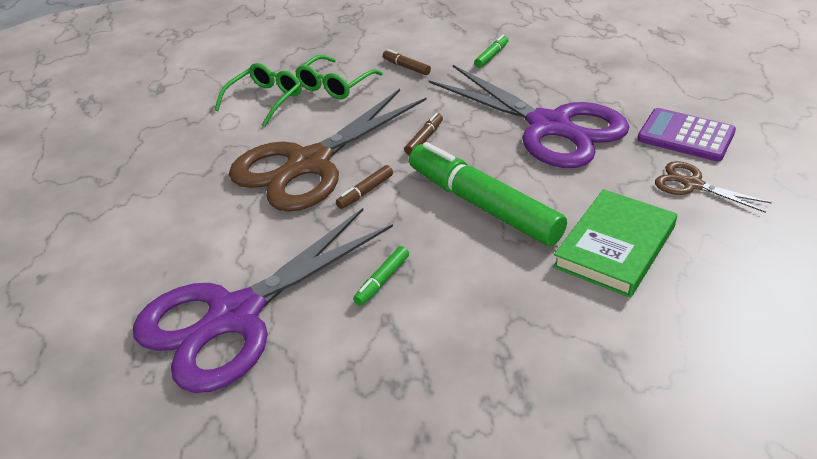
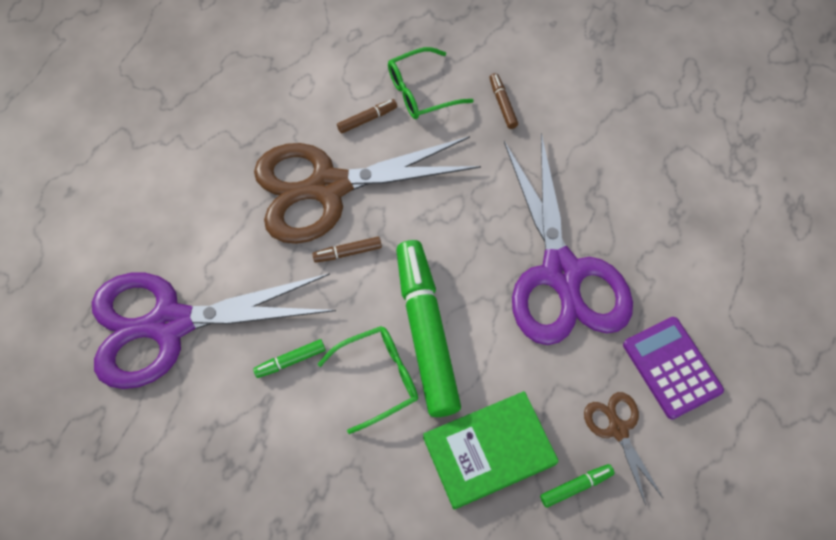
camera: 30 degrees right, 25 degrees up
green glasses [215,63,302,127] -> green glasses moved to [318,326,418,434]
brown marker [404,113,443,156] -> brown marker moved to [337,99,397,134]
green marker [474,35,509,68] -> green marker moved to [540,464,615,508]

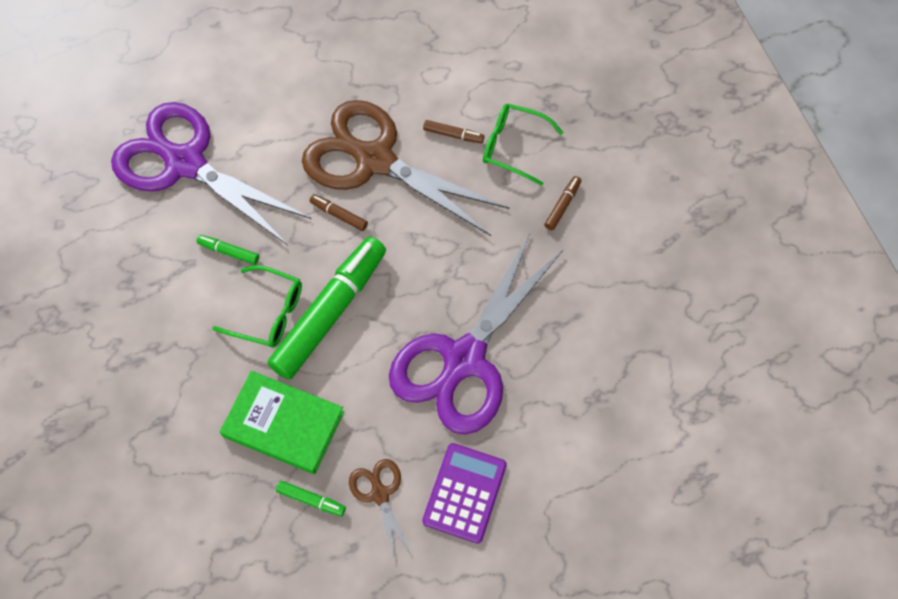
camera: 45 degrees right, 0 degrees up
brown scissors [584,392,663,505] -> brown scissors turned 45 degrees counterclockwise [349,459,413,564]

